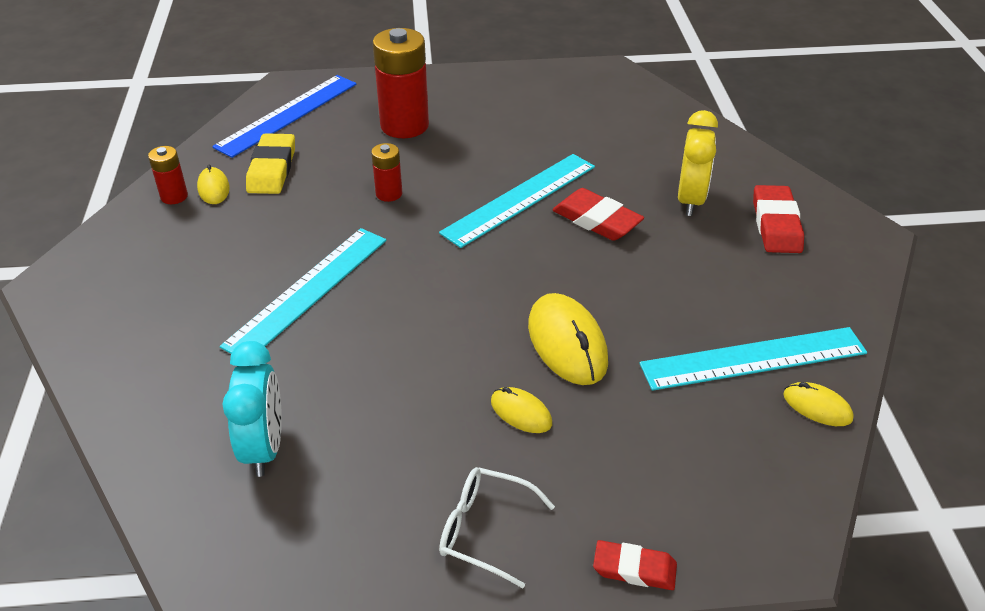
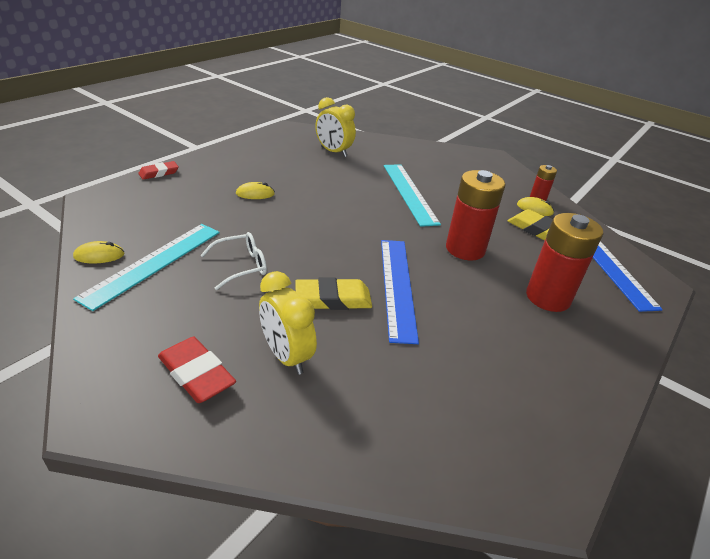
camera: 130 degrees right, 5 degrees down
turquoise clock [222,341,282,477] -> yellow clock [315,97,356,157]
red battery [371,143,402,202] -> red battery [446,170,505,260], size x1.99
turquoise ruler [439,154,595,248] -> blue ruler [381,240,419,344]
white glasses [439,467,555,588] -> white glasses moved to [201,232,267,290]
yellow mouse [528,293,608,385] -> none
red eraser [552,188,644,241] -> yellow eraser [295,278,372,310]

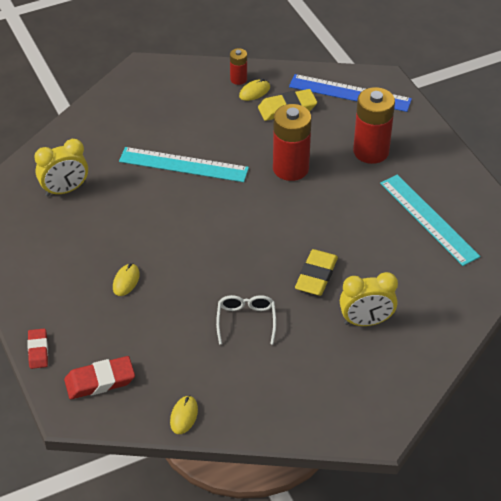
camera: 60 degrees left, 10 degrees up
turquoise ruler [73,224,220,311] -> turquoise ruler moved to [380,175,481,266]
red eraser [158,337,236,403] -> red eraser moved to [64,356,135,399]
blue ruler [381,240,419,344] -> none

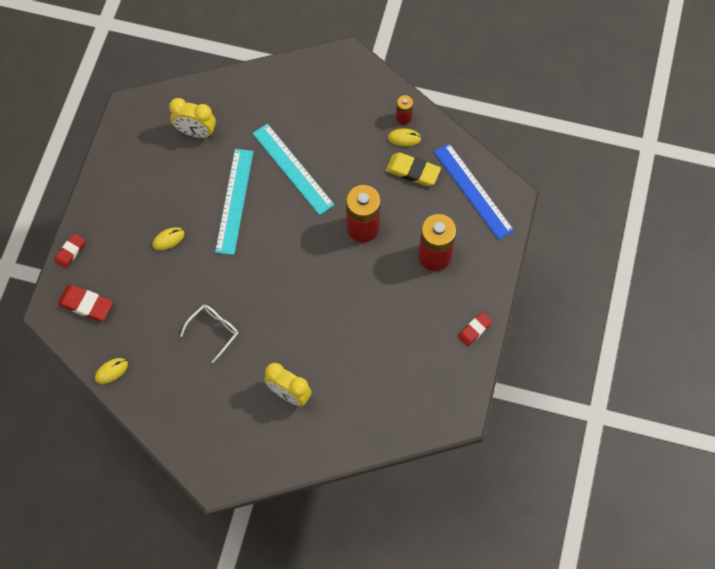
camera: 40 degrees right, 20 degrees up
yellow eraser [295,249,338,296] -> none
turquoise ruler [380,175,481,266] -> turquoise ruler moved to [215,149,253,255]
none -> red eraser [458,312,492,346]

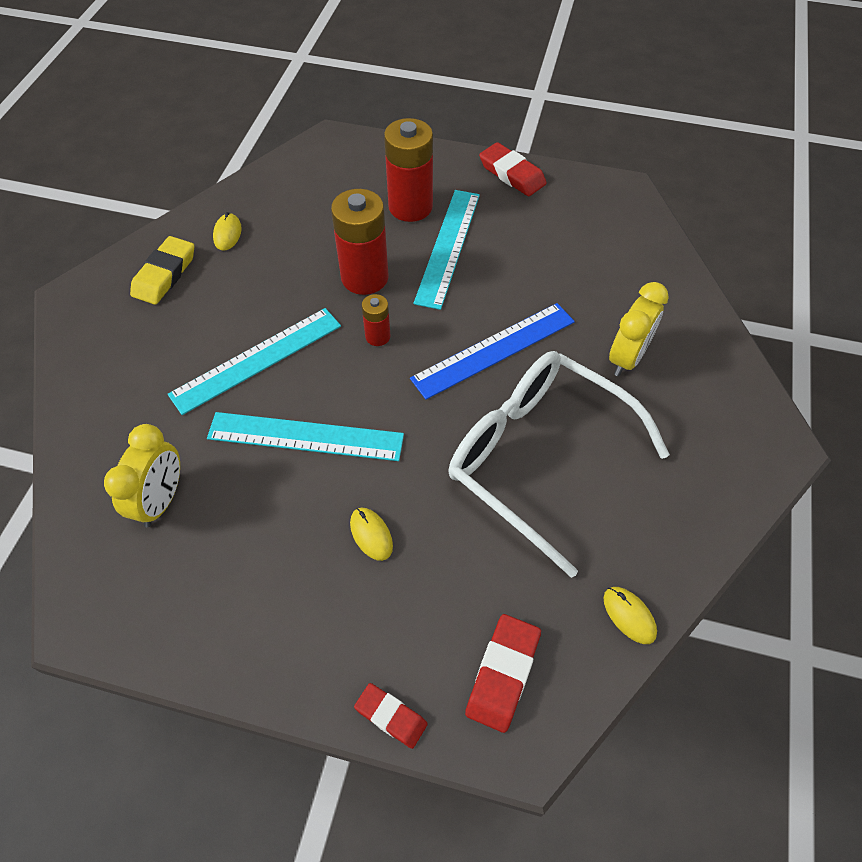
camera: 90 degrees left, 10 degrees down
white glasses [180,305,238,363] -> white glasses [449,351,670,578], size x2.33
yellow eraser [386,152,441,186] -> yellow eraser moved to [130,236,194,305]
red battery [396,95,413,125] -> red battery moved to [362,294,390,346]
blue ruler [434,143,514,240] -> blue ruler moved to [410,303,575,400]
red eraser [458,312,492,346] -> red eraser [479,142,546,196], size x1.54
none -> turquoise ruler [414,190,480,310]

